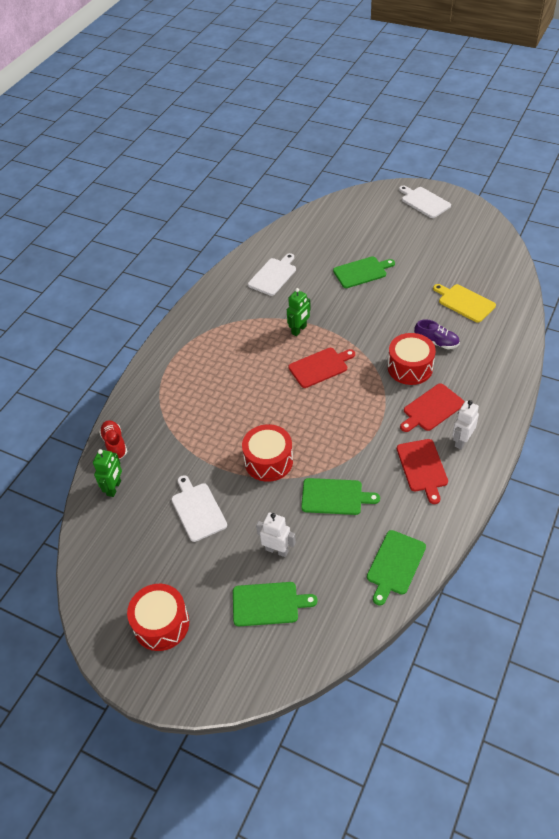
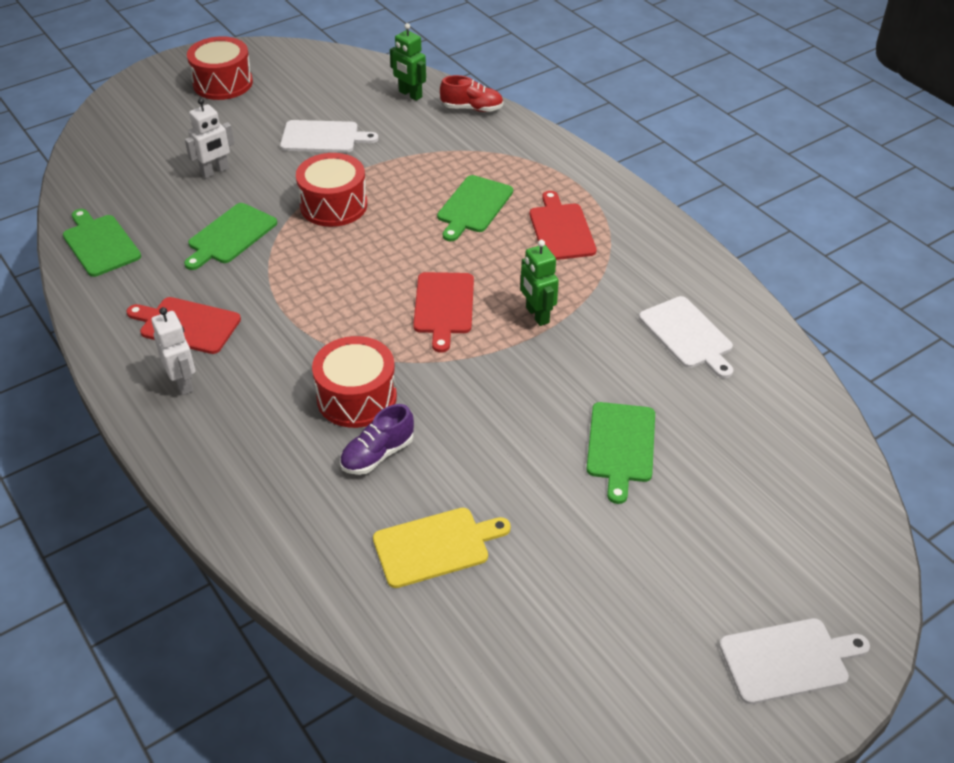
camera: 115 degrees right, 5 degrees down
green cutting board [233,582,317,626] -> green cutting board moved to [437,175,513,241]
red cutting board [400,383,465,432] -> red cutting board moved to [530,191,597,260]

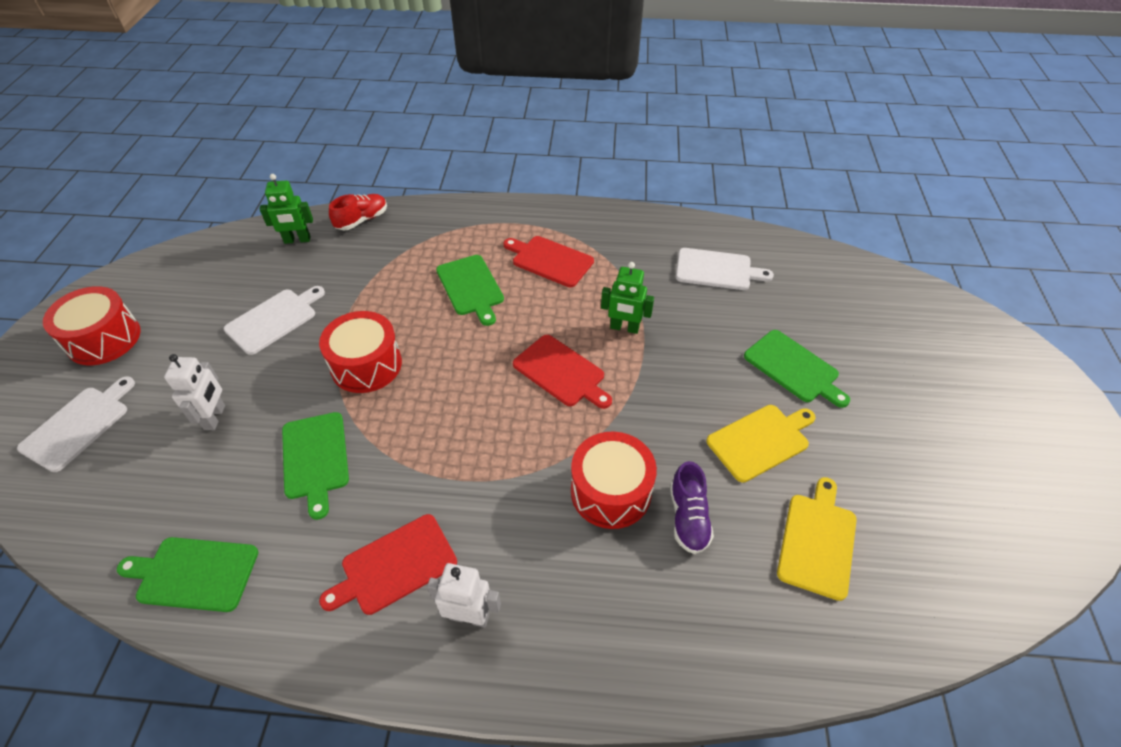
camera: 50 degrees left, 5 degrees up
white cutting board [719,618,870,704] -> white cutting board moved to [17,376,135,472]
none -> yellow cutting board [706,405,816,483]

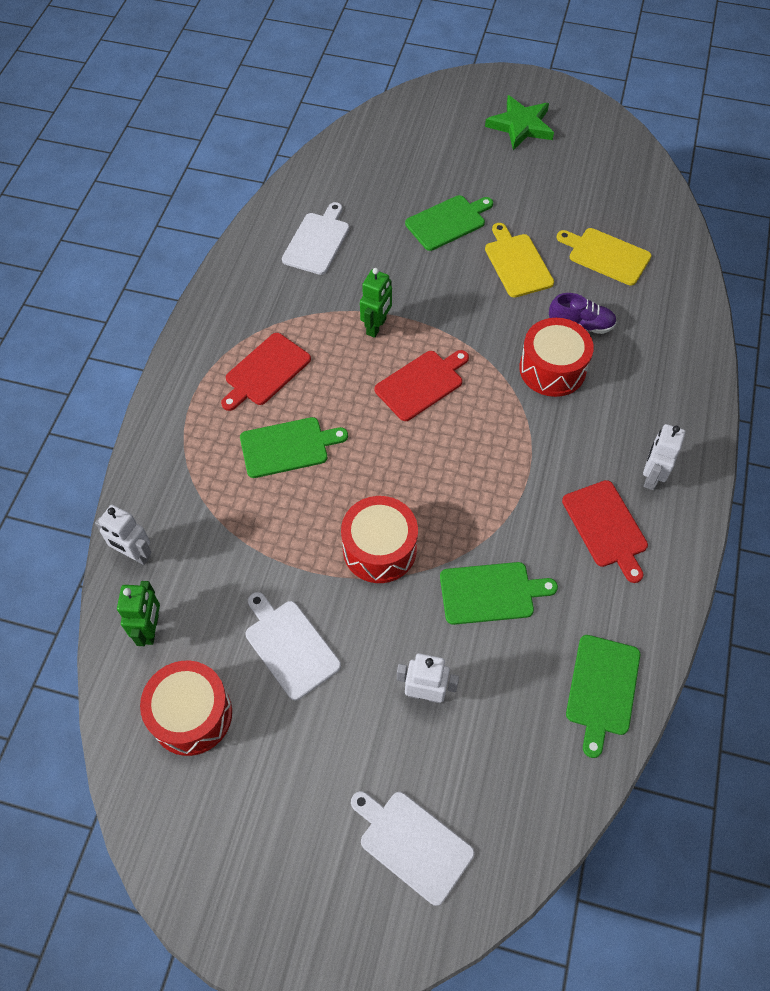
camera: 80 degrees left, 10 degrees up
red drum [43,286,141,365] -> red drum moved to [140,661,232,756]
red shoe [329,194,387,231] -> white robot [95,505,152,565]
none -> green star [485,95,554,150]

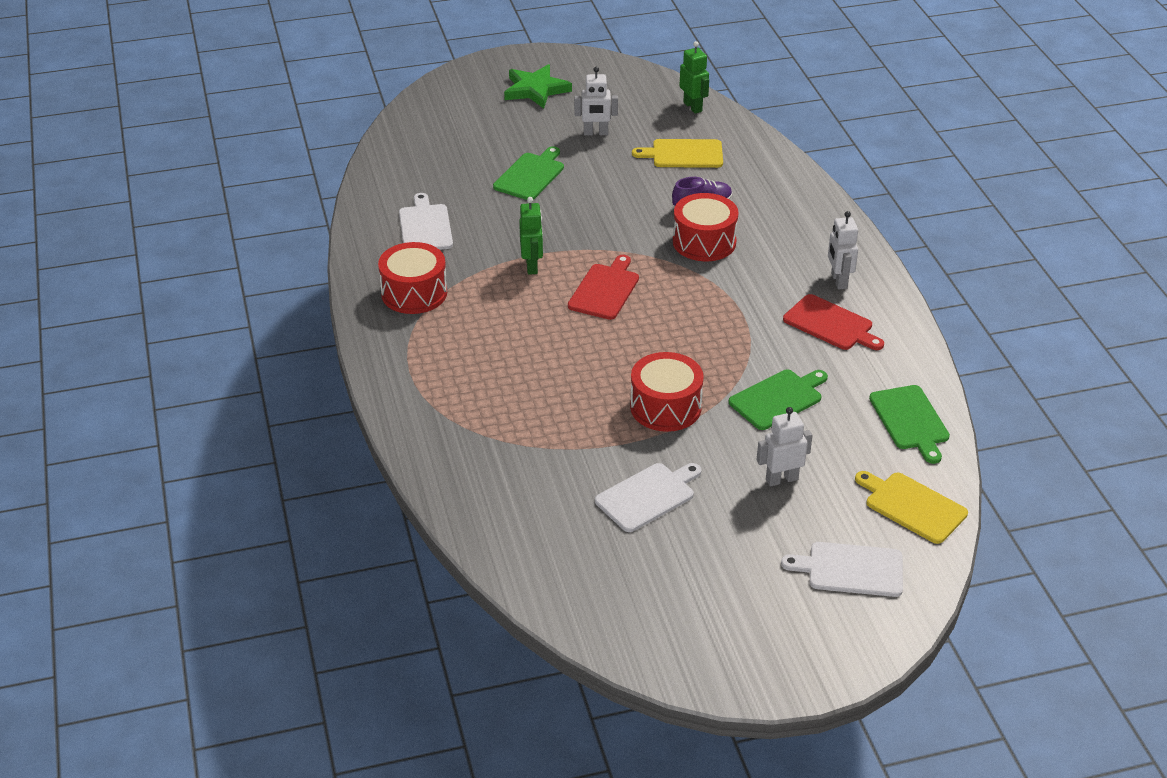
camera: 30 degrees left, 20 degrees down
white robot [95,505,152,565] -> white robot moved to [574,67,618,136]
green robot [117,581,160,646] -> green robot moved to [679,41,709,114]
red drum [140,661,232,756] -> red drum moved to [378,242,447,314]
red cutting board [221,333,311,411] -> none
green cutting board [240,417,348,478] -> none
white cutting board [245,592,341,700] -> white cutting board turned 120 degrees clockwise [595,463,701,532]
yellow cutting board [485,223,554,298] -> yellow cutting board moved to [855,471,968,544]

